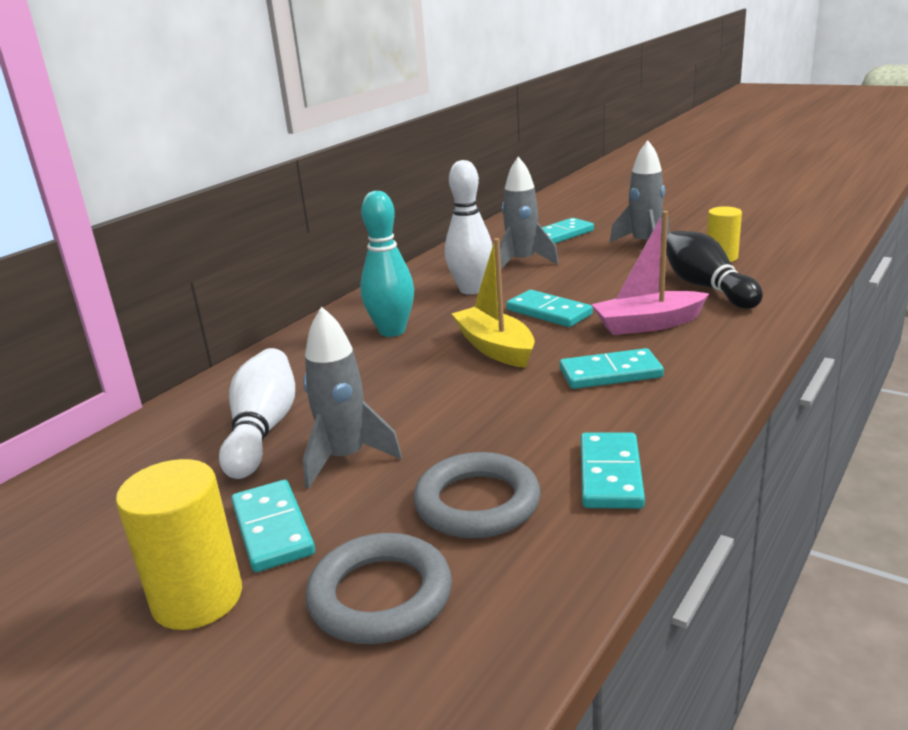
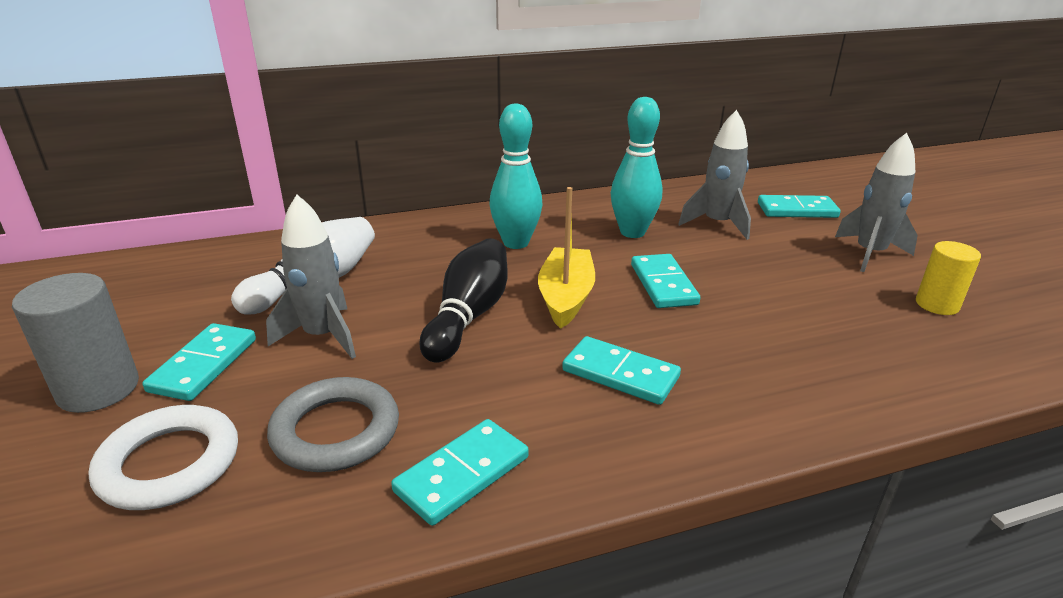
camera: 35 degrees right, 5 degrees up
yellow cylinder [116,459,242,630] -> grey cylinder [12,273,139,413]
grey ring [305,533,452,644] -> white ring [89,405,238,510]
white bowling pin [445,160,493,295] -> turquoise bowling pin [611,97,662,238]
pink boat [592,211,709,335] -> none
black bowling pin [666,231,763,309] -> black bowling pin moved to [419,238,507,363]

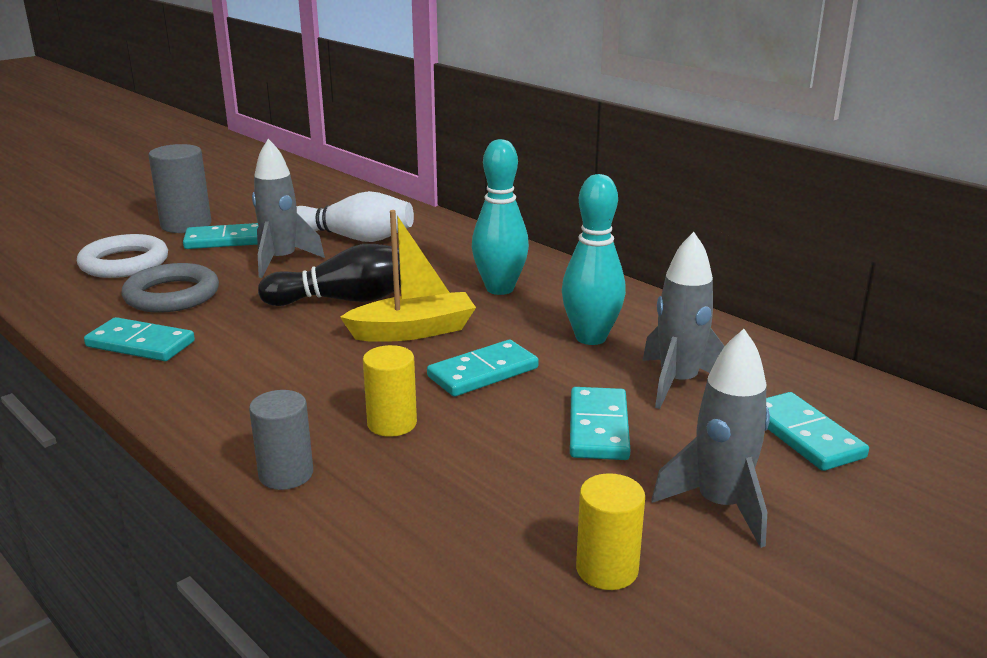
camera: 65 degrees right, 5 degrees down
turquoise domino [562,336,681,405] -> turquoise domino moved to [570,387,630,460]
none -> grey cylinder [249,390,313,490]
none -> yellow cylinder [363,345,417,437]

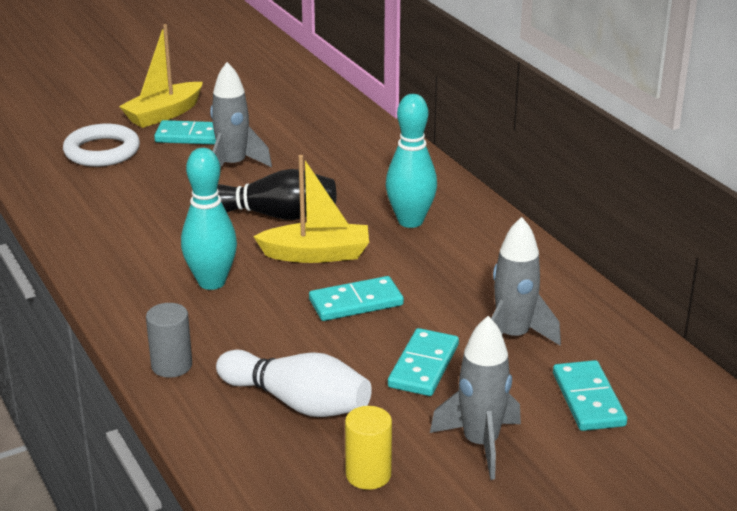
camera: 15 degrees right, 5 degrees up
turquoise domino [84,317,195,361] -> none
grey ring [122,263,219,313] -> none
grey cylinder [149,144,212,233] -> yellow boat [119,24,203,128]
white bowling pin [296,191,414,242] -> white bowling pin moved to [216,350,372,417]
yellow cylinder [363,345,417,437] -> none
turquoise bowling pin [562,174,626,345] -> turquoise bowling pin moved to [181,148,237,290]

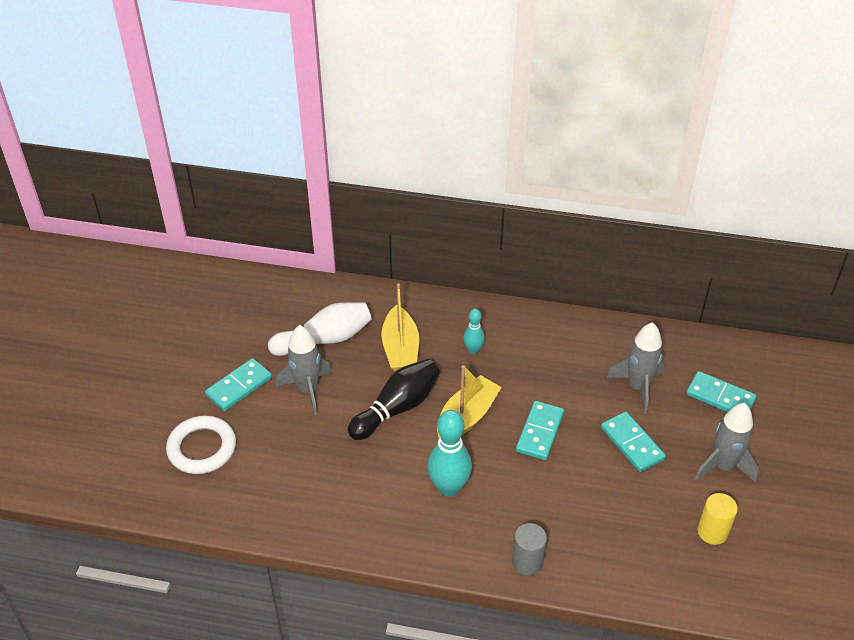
camera: 50 degrees left, 15 degrees up
yellow boat [119,24,203,128] -> yellow boat moved to [381,283,419,371]
white bowling pin [216,350,372,417] -> white bowling pin moved to [268,302,372,356]
turquoise bowling pin [386,94,437,228] -> turquoise bowling pin [463,309,485,354], size x0.54

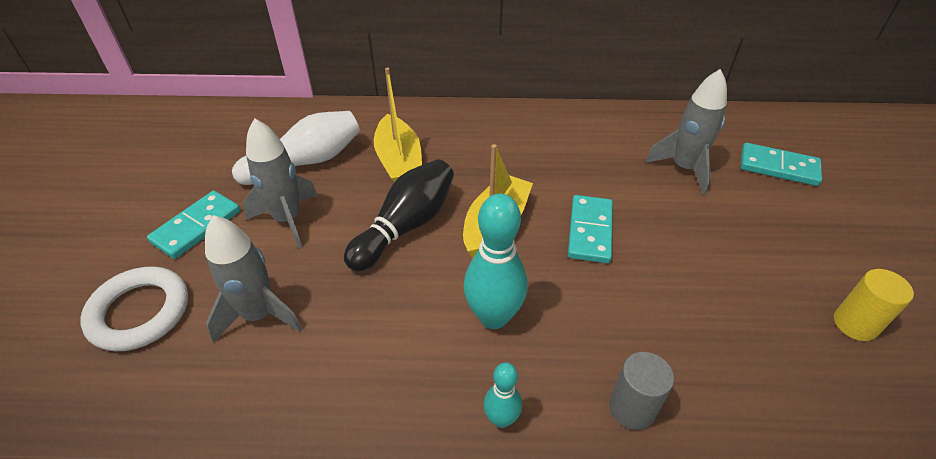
camera: 10 degrees left, 0 degrees up
turquoise bowling pin [463,309,485,354] -> turquoise bowling pin moved to [483,362,522,428]
turquoise domino [601,412,666,472] -> none
grey rocket [694,403,759,483] -> grey rocket moved to [205,215,302,342]

